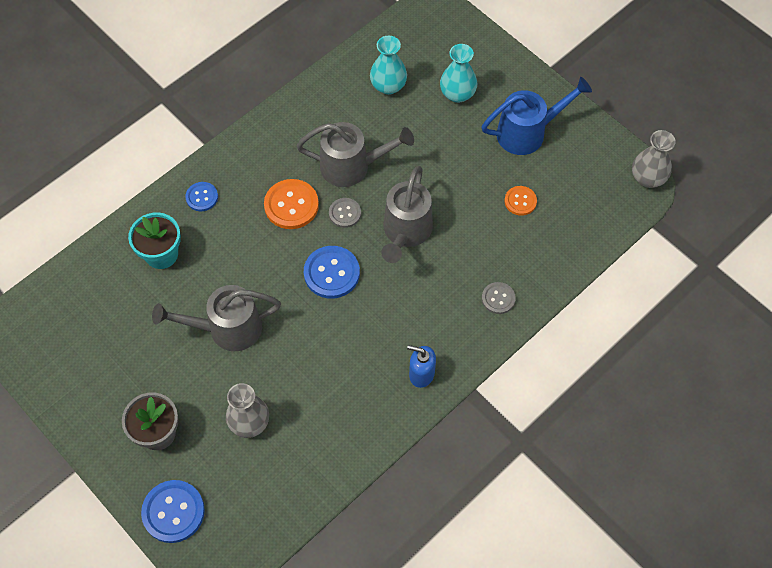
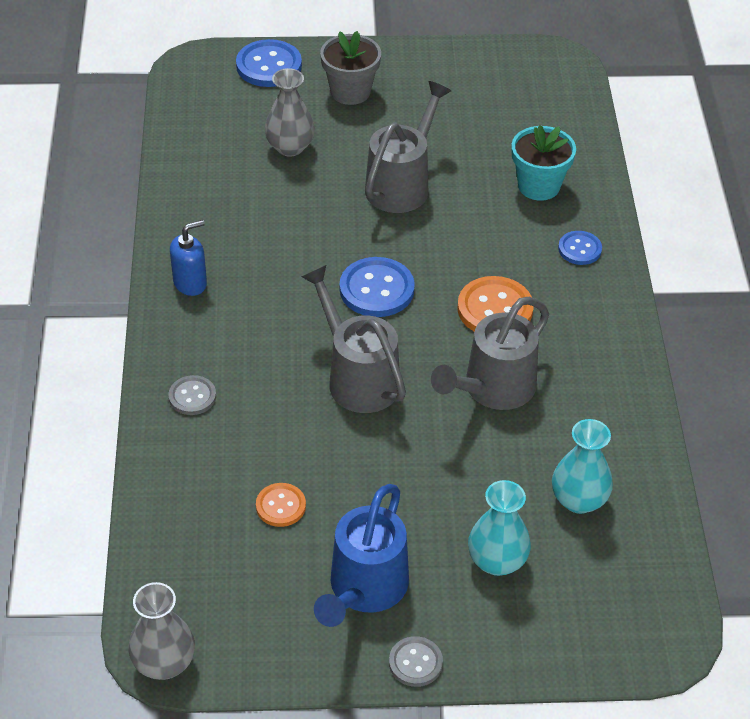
camera: 130 degrees right, 15 degrees down
grey button [329,198,361,228] -> grey button moved to [389,636,443,687]

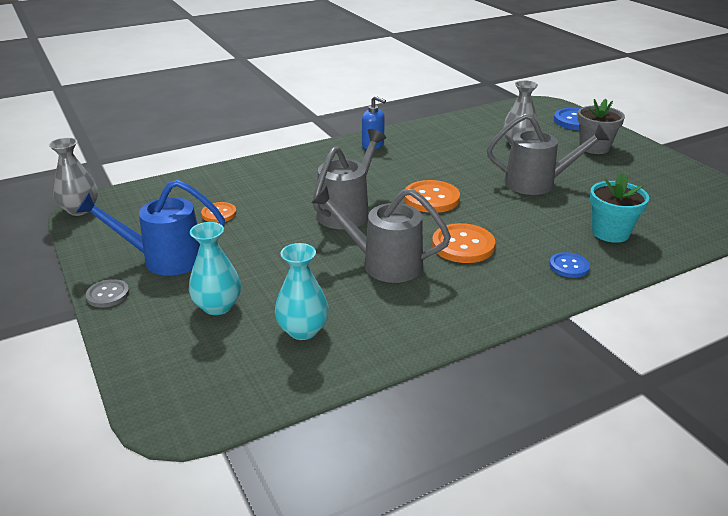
camera: 65 degrees right, 15 degrees down
grey button [168,375,216,415] -> none
blue button [340,257,415,317] -> orange button [404,180,460,213]

